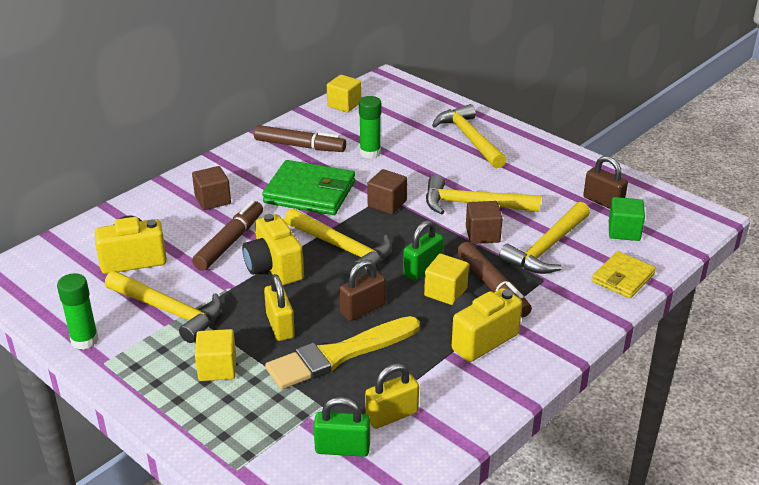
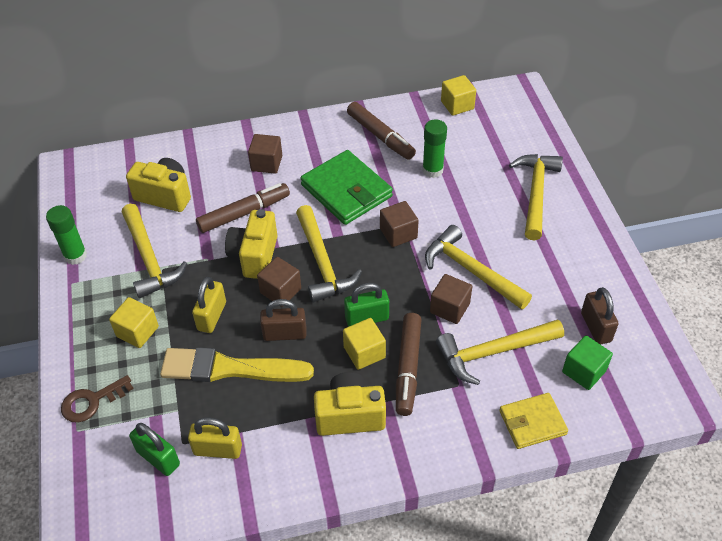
camera: 35 degrees right, 15 degrees up
none -> brown key [61,375,134,423]
none -> brown cube [257,257,301,307]

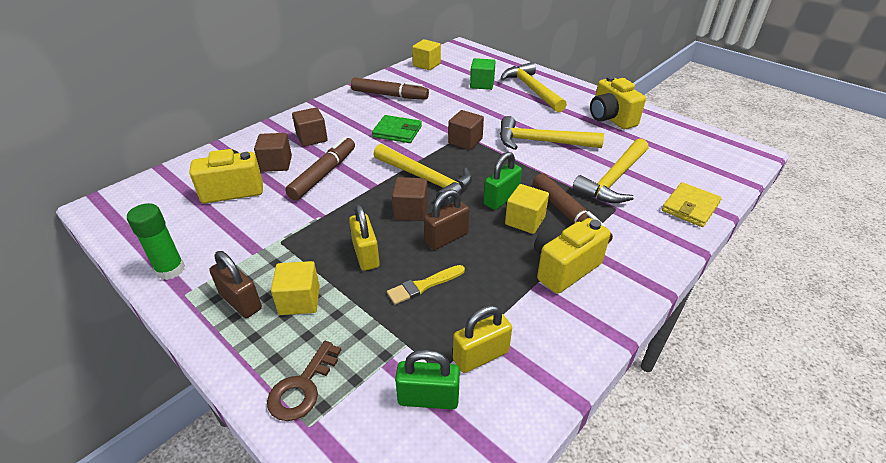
camera: 35 degrees left, 10 degrees down
yellow hammer [122,204,187,298] -> none
yellow brush [160,347,314,382] -> yellow brush [387,265,465,305], size x0.50
yellow camera [225,209,277,279] -> yellow camera moved to [590,76,646,129]
green wallet [301,150,393,225] -> green wallet [372,115,422,143], size x0.61
green glue stick [422,119,447,178] -> none
brown cube [430,274,472,324] -> brown cube moved to [254,133,292,172]
green cube [562,335,613,390] -> green cube moved to [470,58,496,90]
brown padlock [581,287,619,345] -> brown padlock moved to [209,251,262,318]

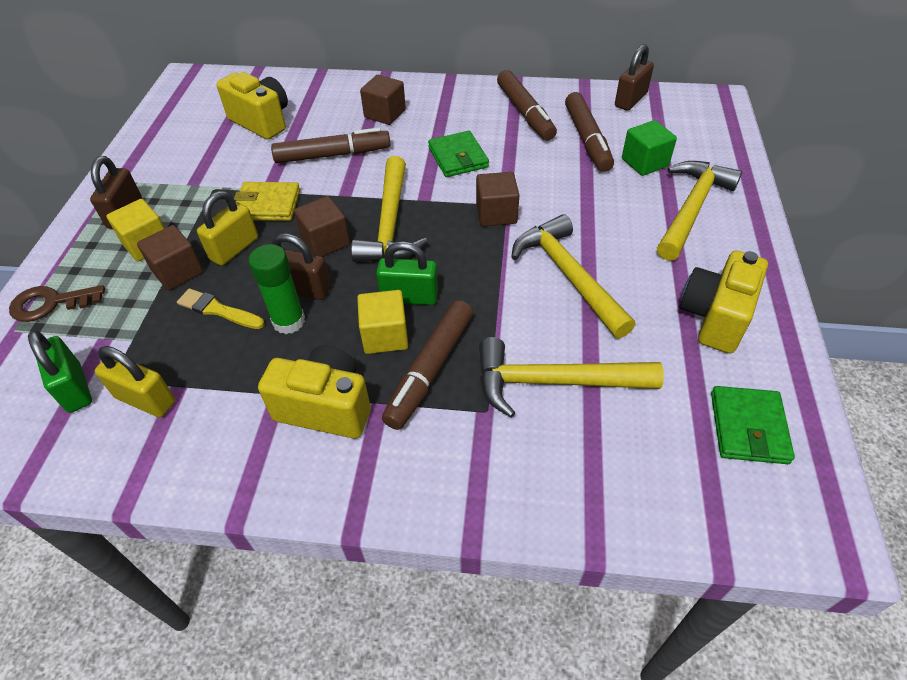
camera: 55 degrees right, 10 degrees up
green glue stick [127,203,185,280] -> green glue stick moved to [249,244,305,334]
brown cube [254,133,292,172] -> brown cube moved to [137,225,203,290]
yellow cube [412,39,441,70] -> brown padlock [615,44,654,111]
yellow wallet [662,182,722,227] -> yellow wallet moved to [234,182,300,221]
none -> brown marker [565,92,614,172]
none -> green wallet [711,386,795,464]

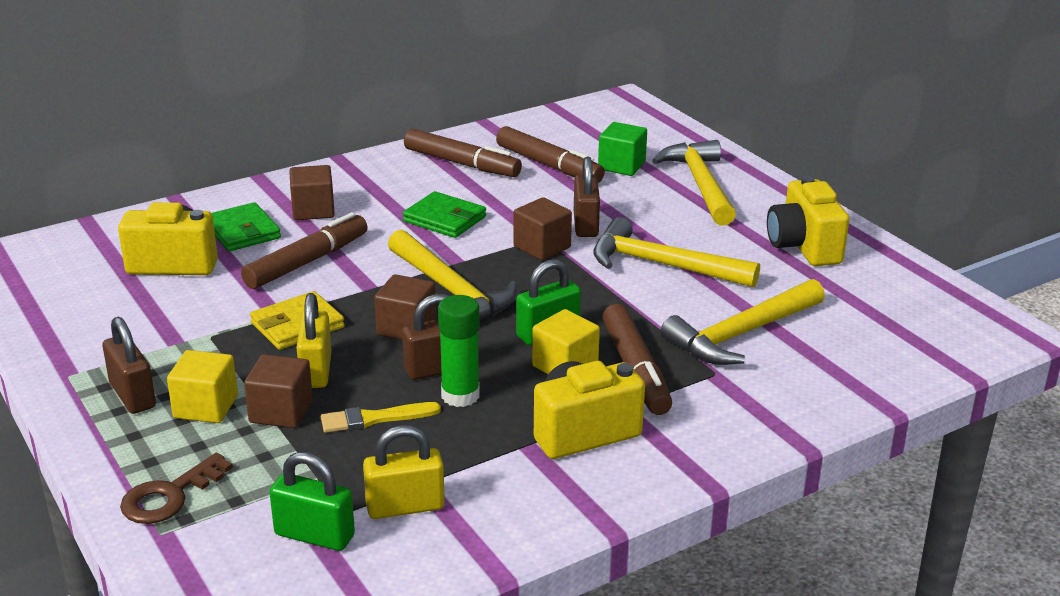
camera: 40 degrees left, 20 degrees down
brown padlock [615,44,654,111] -> brown padlock moved to [574,157,600,237]
green wallet [711,386,795,464] -> green wallet moved to [211,202,281,251]

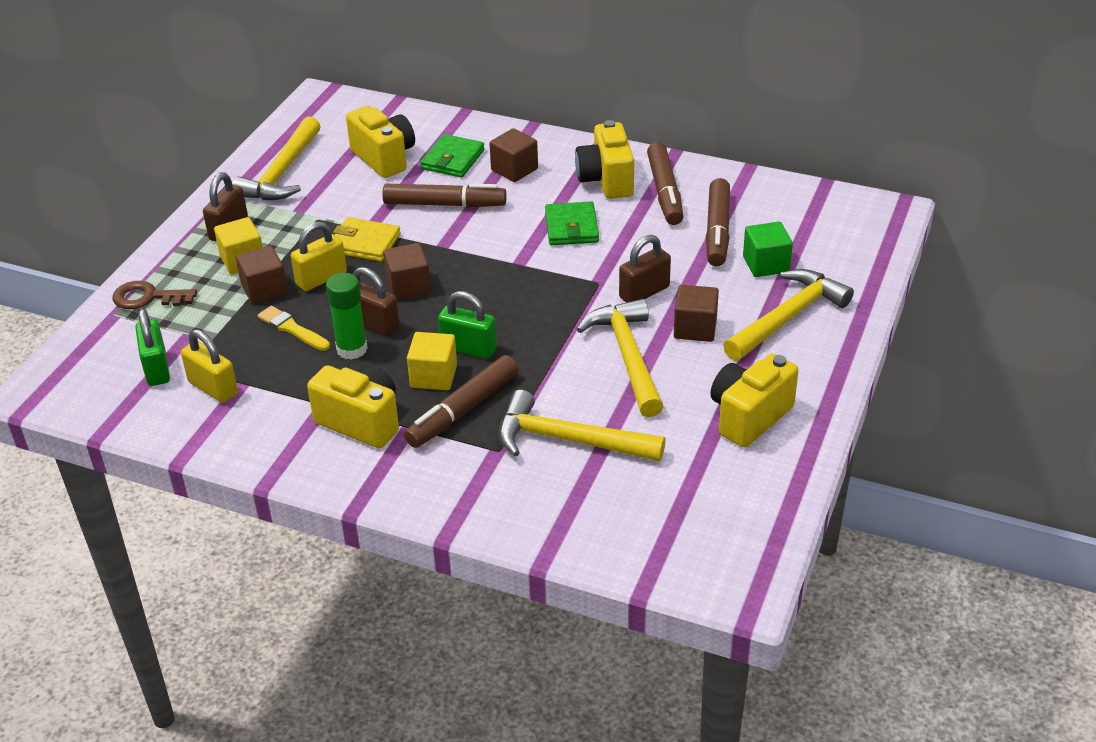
camera: 55 degrees right, 10 degrees up
yellow hammer [388,230,517,321] -> yellow hammer moved to [232,116,321,200]
brown cube [513,197,572,260] -> brown cube moved to [674,285,719,342]
none -> yellow camera [575,120,634,199]

